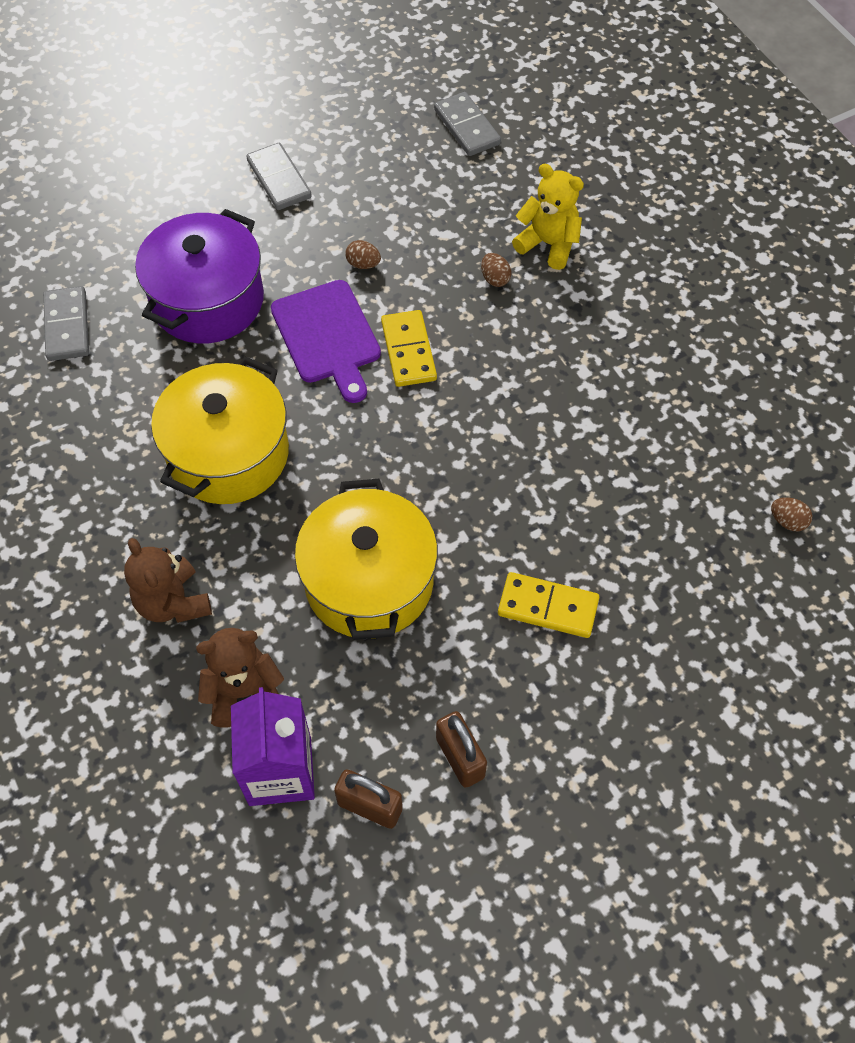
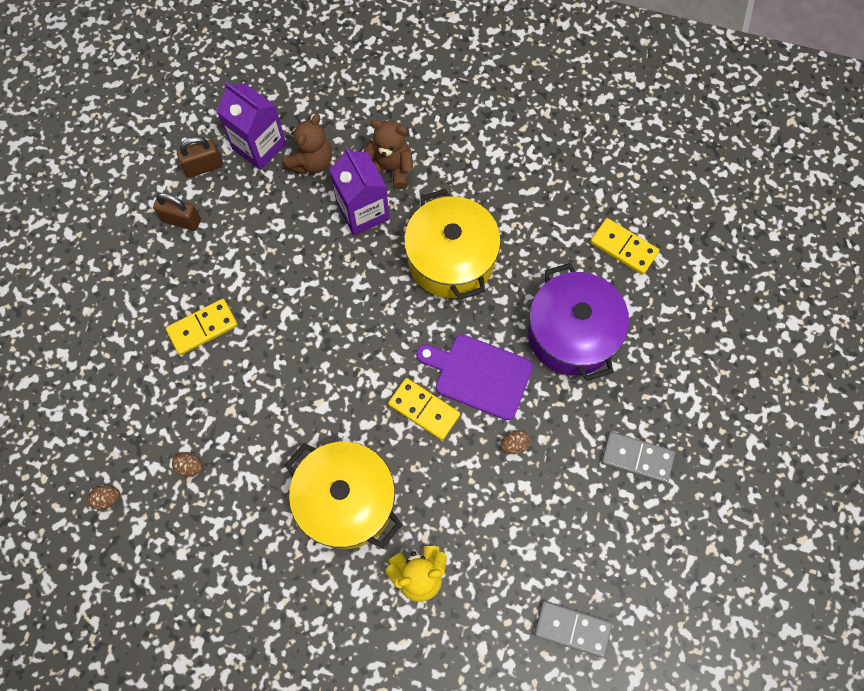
camera: 135 degrees right, 10 degrees up
grey domino [43,286,89,361] -> yellow domino [590,218,659,275]
yellow pot [295,479,438,640] -> yellow pot moved to [285,442,402,549]
brown egg [481,253,511,287] -> brown egg moved to [172,452,203,476]
none -> purple carton [329,148,390,236]

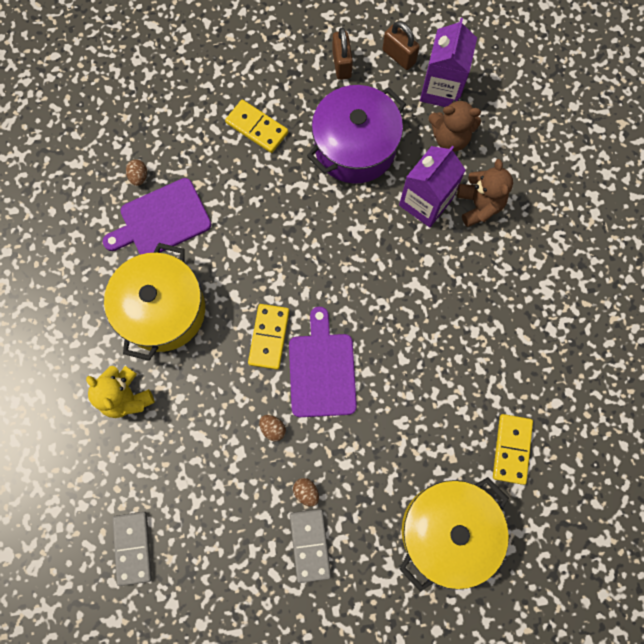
camera: 65 degrees right, 5 degrees up
brown egg [88,485,120,510] -> brown egg moved to [293,478,319,507]
yellow pot [404,189,501,300] -> yellow pot moved to [399,477,509,592]
purple pot [528,263,629,381] -> purple pot moved to [307,85,406,184]
none -> purple cutting board [103,178,211,255]

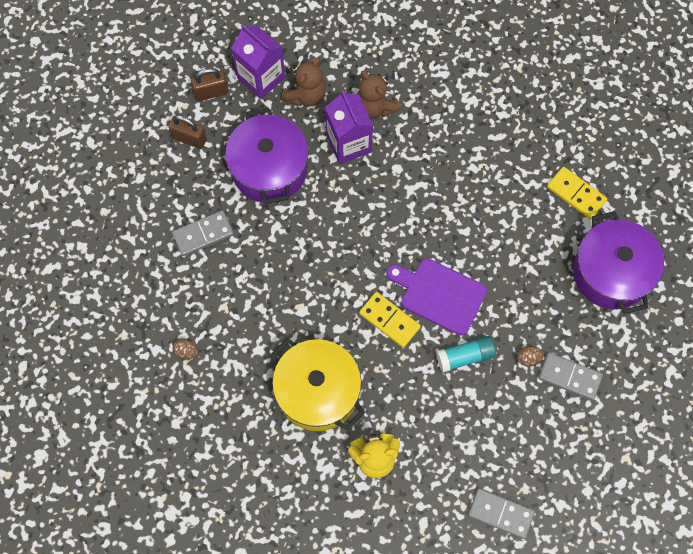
camera: 60 degrees left, 5 degrees down
purple cutting board [103,178,211,255] -> none
yellow domino [225,100,288,153] -> grey domino [172,210,234,256]
brown egg [259,415,286,441] -> turquoise glue stick [436,336,496,373]
yellow pot [399,477,509,592] -> purple pot [573,211,664,314]
brown teddy bear [457,159,513,227] -> brown teddy bear turned 150 degrees counterclockwise [357,70,401,119]

